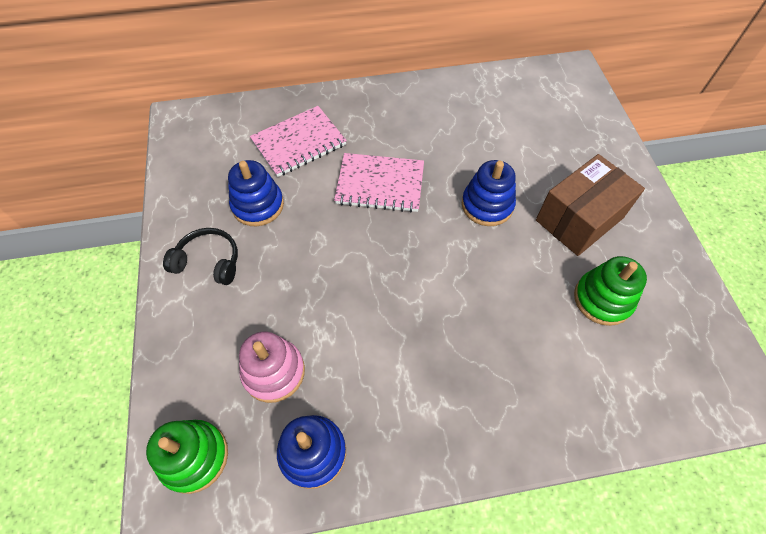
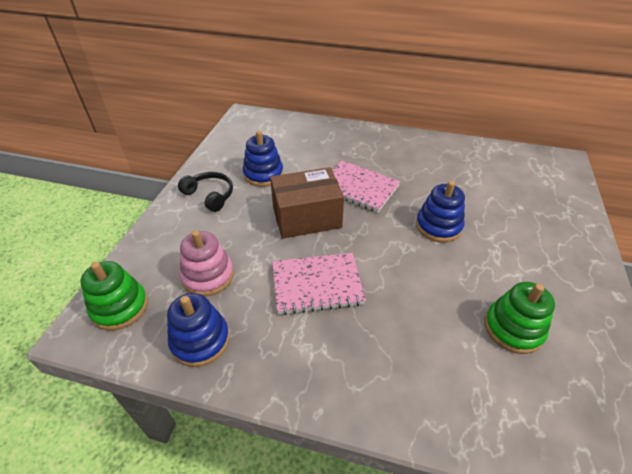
camera: 25 degrees right, 15 degrees down
pink notebook [250,106,347,177] -> pink notebook moved to [272,253,366,315]
brown box [536,154,645,256] -> brown box moved to [270,167,344,239]

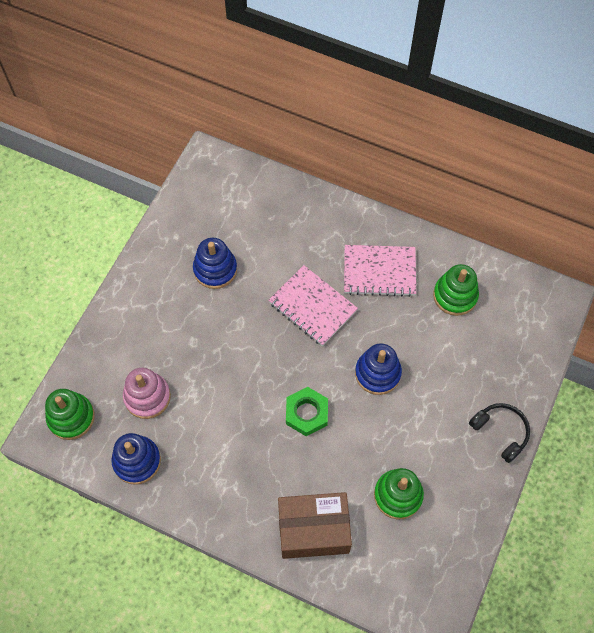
camera: 10 degrees right, 20 degrees up
black headphones [178,172,233,212] -> black headphones moved to [469,403,530,463]
brown box [270,167,344,239] -> brown box moved to [278,492,352,559]
pink notebook [272,253,366,315] -> pink notebook moved to [344,245,416,297]
none -> green nut [286,387,328,436]
none -> green stacking toy [433,264,479,316]

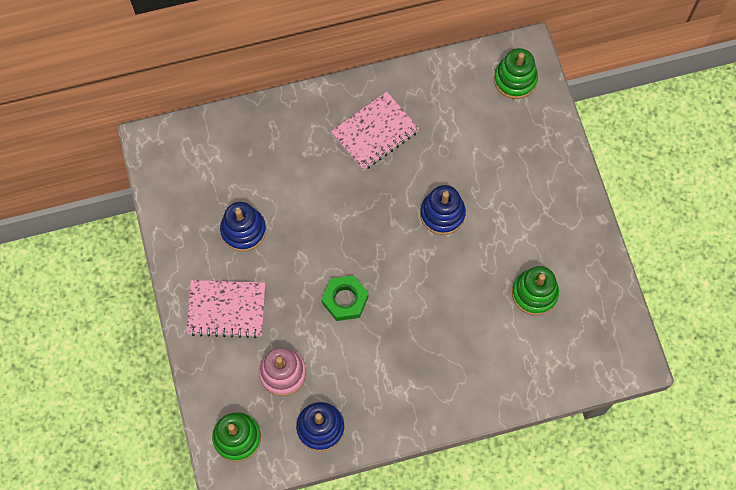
camera: 40 degrees left, 5 degrees up
pink notebook [269,265,358,346] -> pink notebook moved to [186,280,265,338]
brown box [278,492,352,559] -> none
green nut [286,387,328,436] -> green nut moved to [322,275,368,321]
green stacking toy [433,264,479,316] -> green stacking toy moved to [494,48,538,99]
black headphones [469,403,530,463] -> none

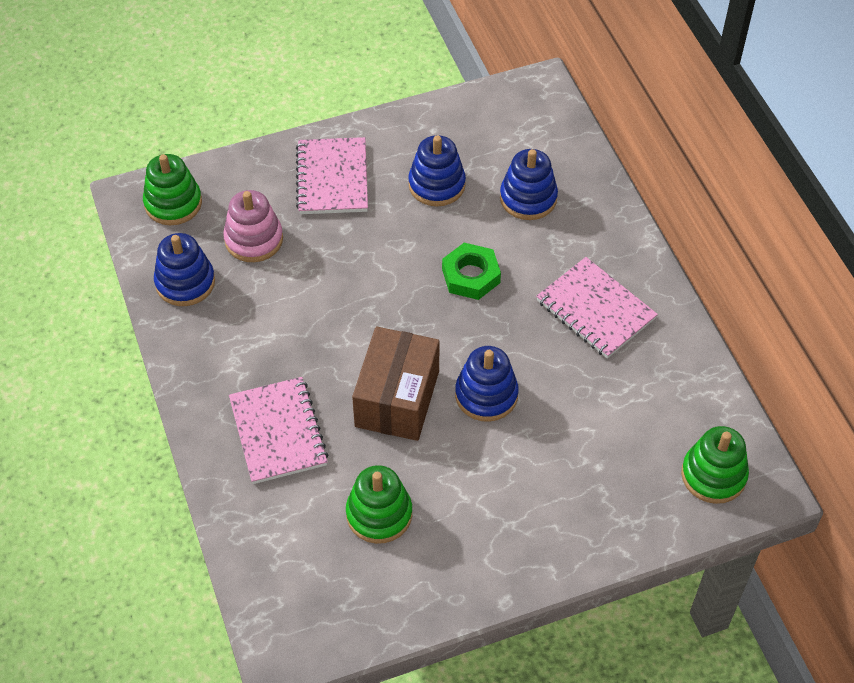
camera: 85 degrees right, 15 degrees down
green nut [322,275,368,321] -> green nut moved to [442,243,501,300]
none -> pink notebook [229,377,329,484]
none -> brown box [352,327,440,441]
none -> blue stacking toy [500,149,558,220]

